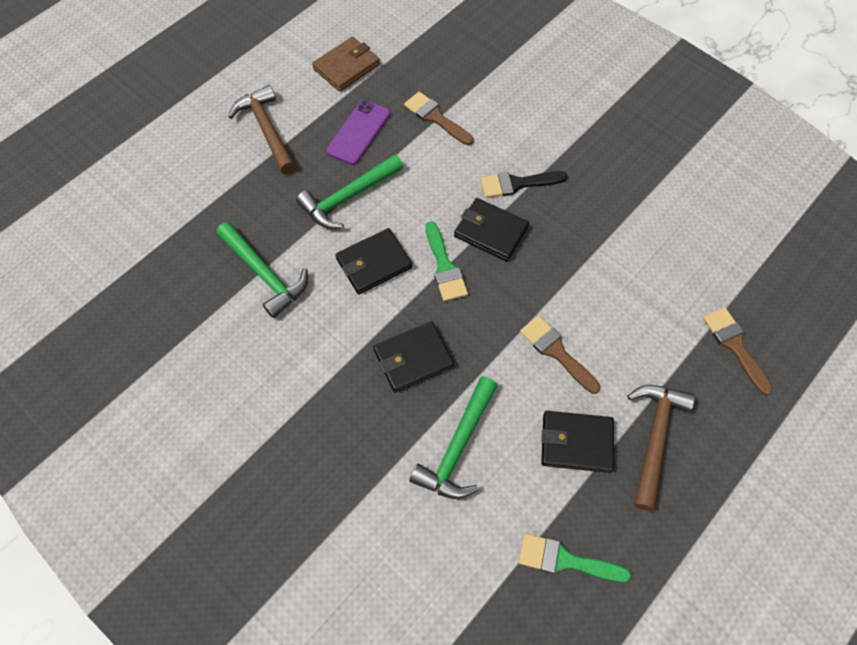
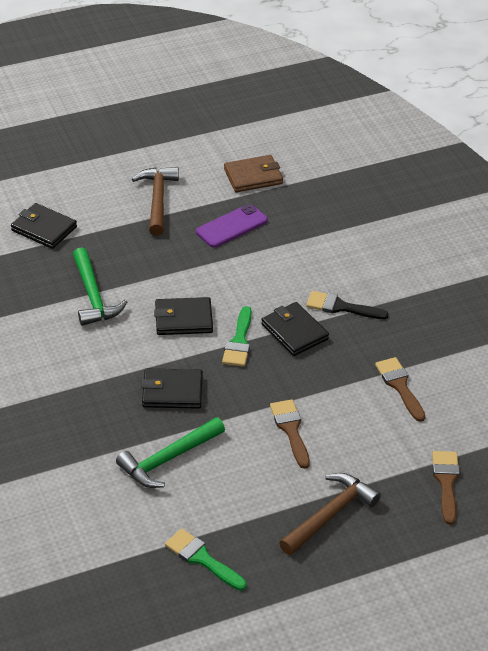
camera: 25 degrees right, 20 degrees down
green hammer [296,154,403,229] -> none
brown brush [404,92,474,146] -> brown brush moved to [375,357,425,422]
black wallet [541,411,614,473] -> black wallet moved to [11,203,77,249]

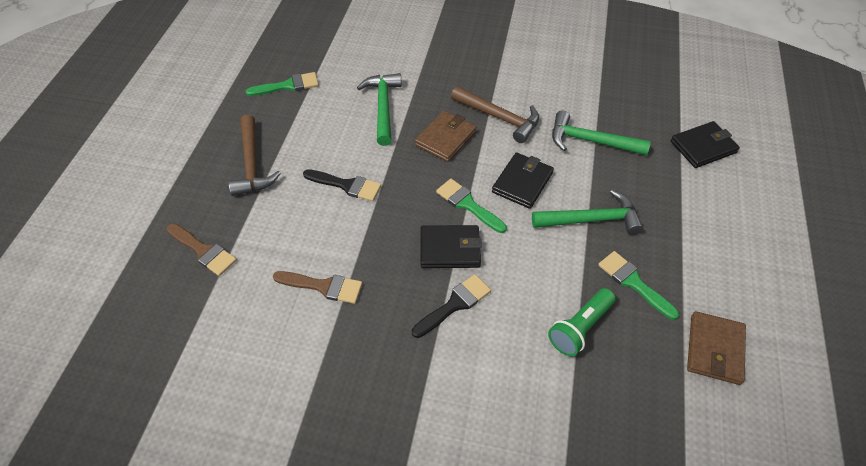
camera: 125 degrees right, 10 degrees up
brown hammer [132,167,179,236] -> brown hammer moved to [451,86,539,143]
black wallet [141,368,203,409] -> brown wallet [415,111,476,162]
purple phone [196,204,268,248] -> green brush [598,251,679,320]
brown brush [270,399,310,469] -> black brush [303,169,381,201]
none -> green hammer [532,190,643,235]
none -> green flashlight [548,288,616,356]

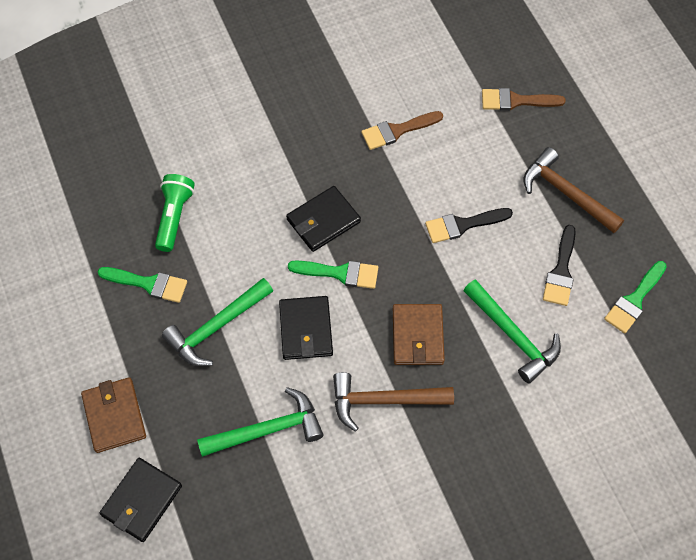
camera: 145 degrees right, 10 degrees up
black brush [412,274,491,338] -> black brush moved to [543,225,576,306]
brown wallet [687,311,746,385] -> brown wallet moved to [81,377,146,453]

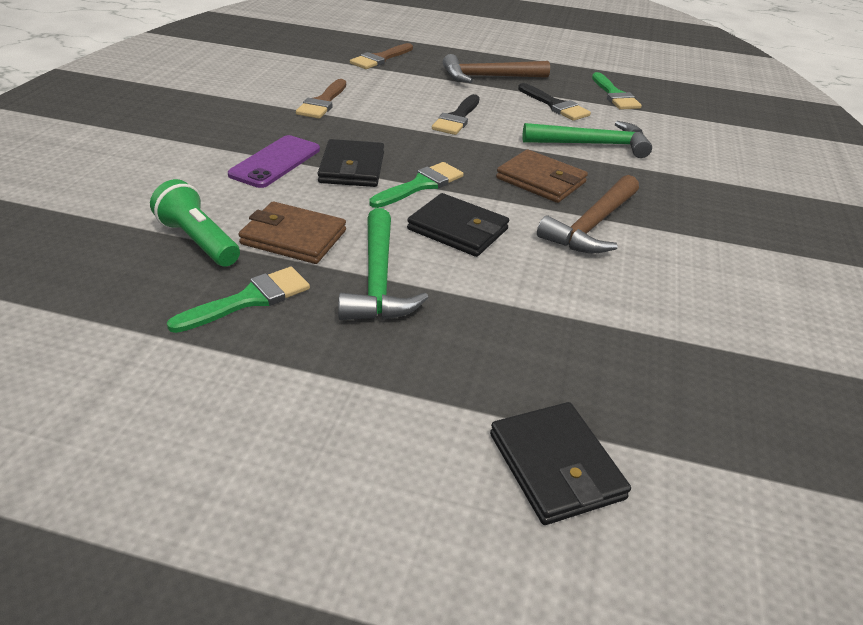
camera: 55 degrees left, 25 degrees down
brown wallet [81,377,146,453] -> brown wallet moved to [238,201,346,264]
green hammer [197,387,324,457] -> none
none -> purple phone [228,135,320,188]

